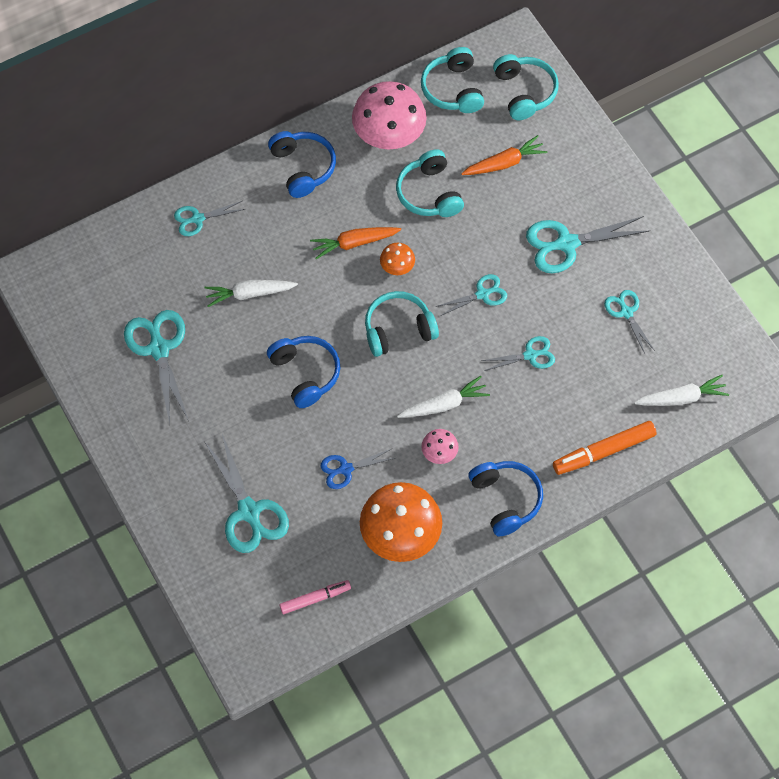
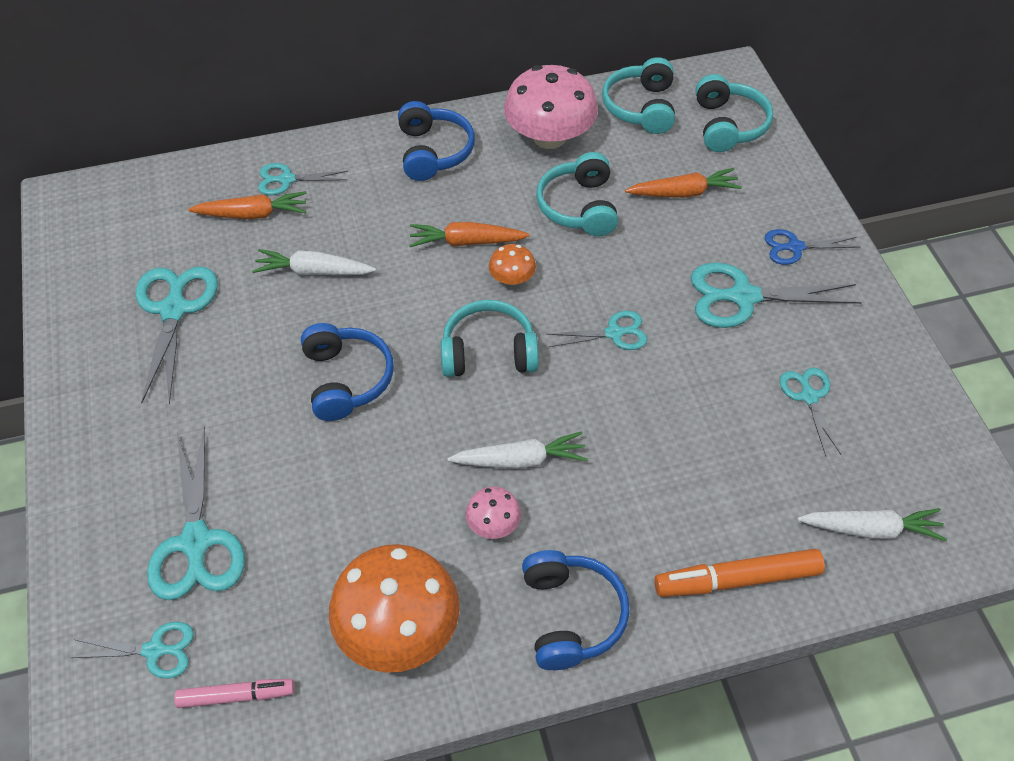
camera: 15 degrees right, 10 degrees down
blue scissors [321,448,395,489] -> blue scissors moved to [765,229,860,265]
turquoise scissors [481,336,555,371] -> turquoise scissors moved to [71,622,194,679]
none -> orange carrot [188,191,307,219]

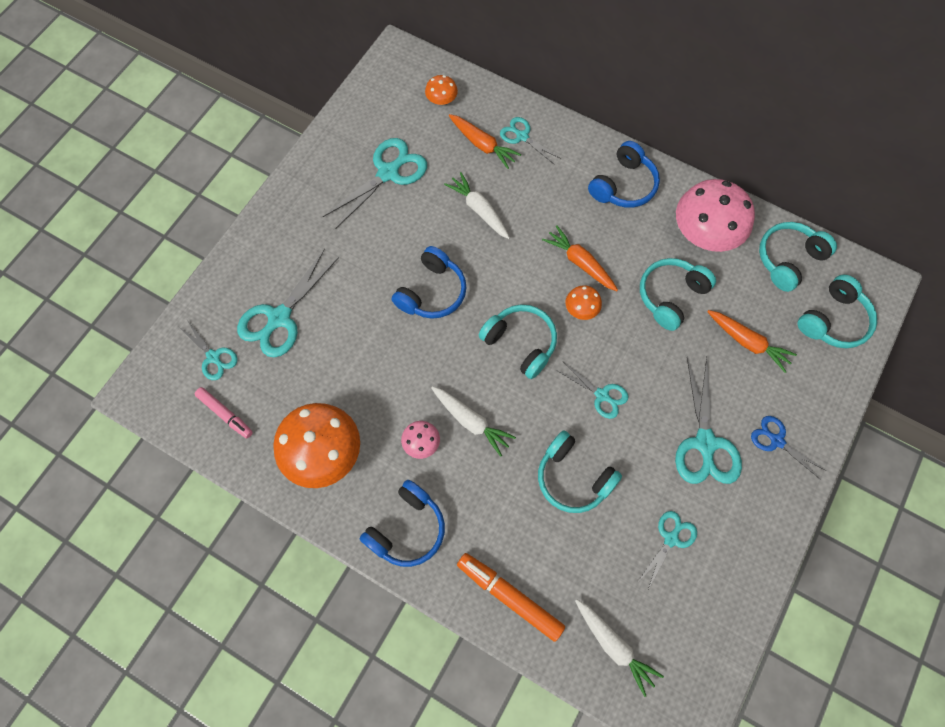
camera: 45 degrees right, 15 degrees up
turquoise scissors [691,262,862,328] -> turquoise scissors turned 135 degrees counterclockwise [675,357,742,484]
none -> orange mushroom [425,75,458,105]
none -> turquoise headphones [538,430,622,513]

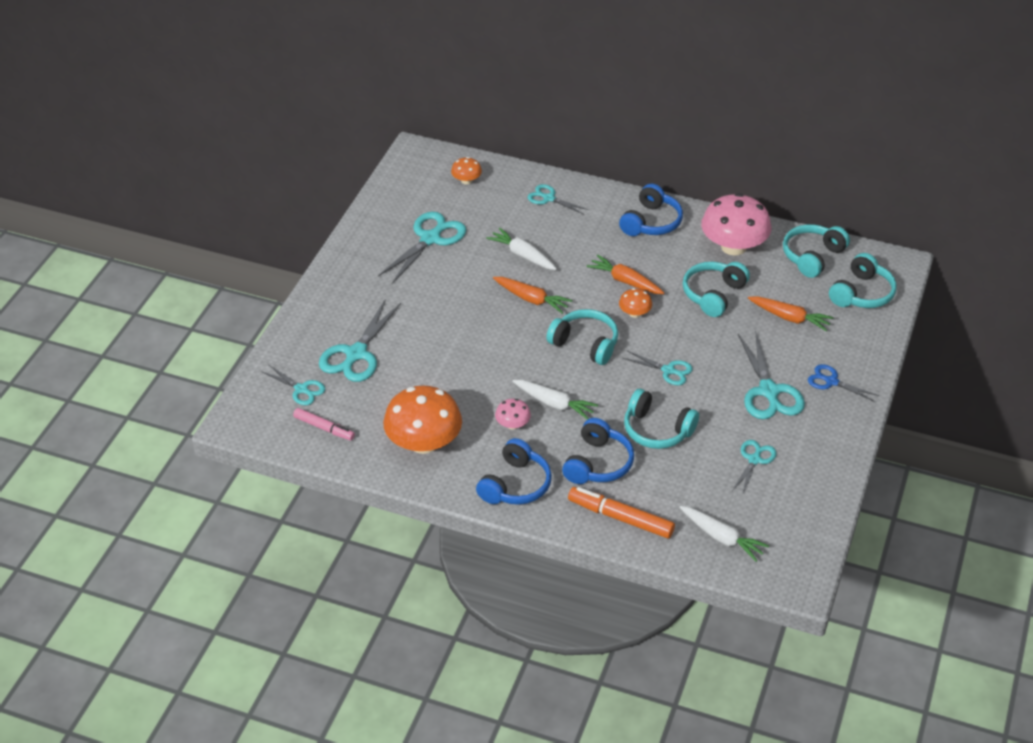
camera: 10 degrees left, 25 degrees down
blue headphones [392,246,467,319] -> blue headphones moved to [562,418,634,484]
orange carrot [449,114,521,169] -> orange carrot moved to [493,277,572,314]

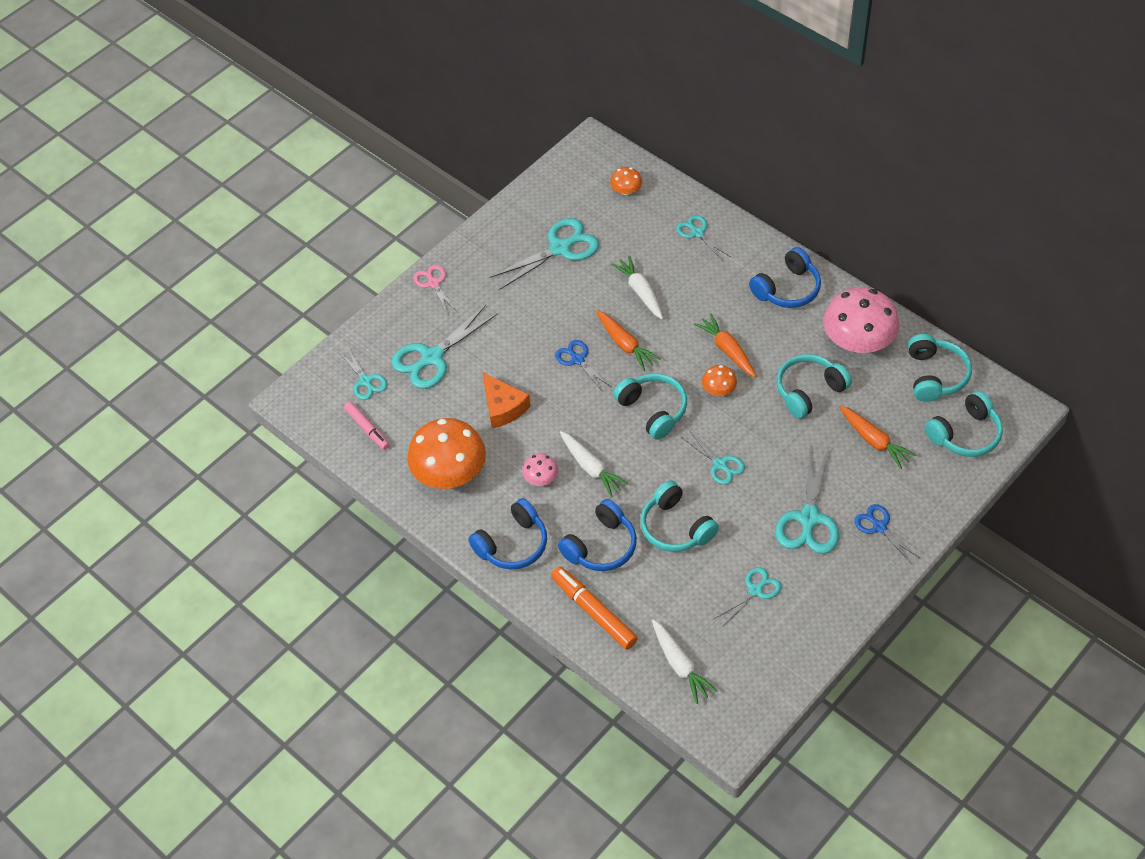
camera: 25 degrees right, 10 degrees up
turquoise headphones [783,224,850,278] -> turquoise headphones turned 120 degrees clockwise [908,334,972,402]
none -> pink scissors [414,265,458,315]
none -> orange cheese [482,372,531,428]
none -> blue scissors [555,340,611,392]

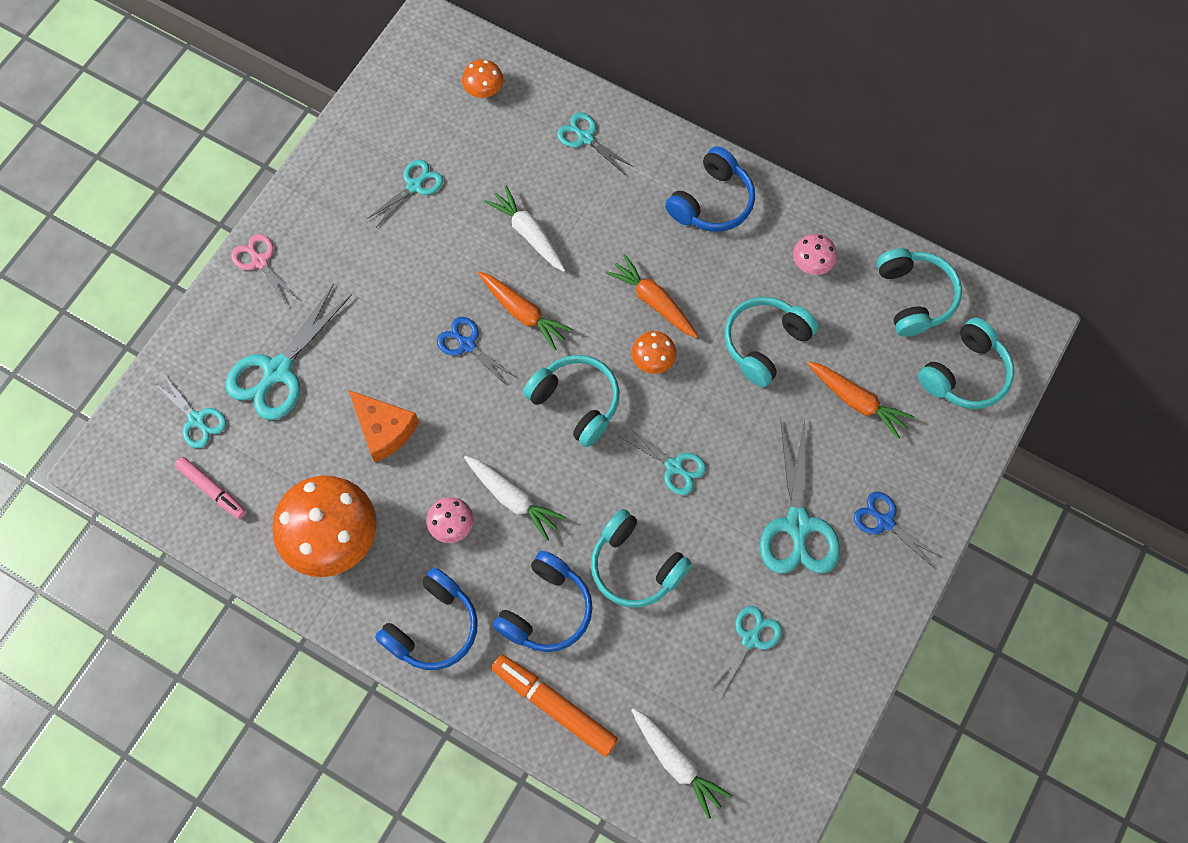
camera: 15 degrees left, 15 degrees up
turquoise scissors [490,218,599,289] -> turquoise scissors [367,160,443,227], size x0.58
pink mushroom [823,287,899,353] -> pink mushroom [793,234,837,275], size x0.46

